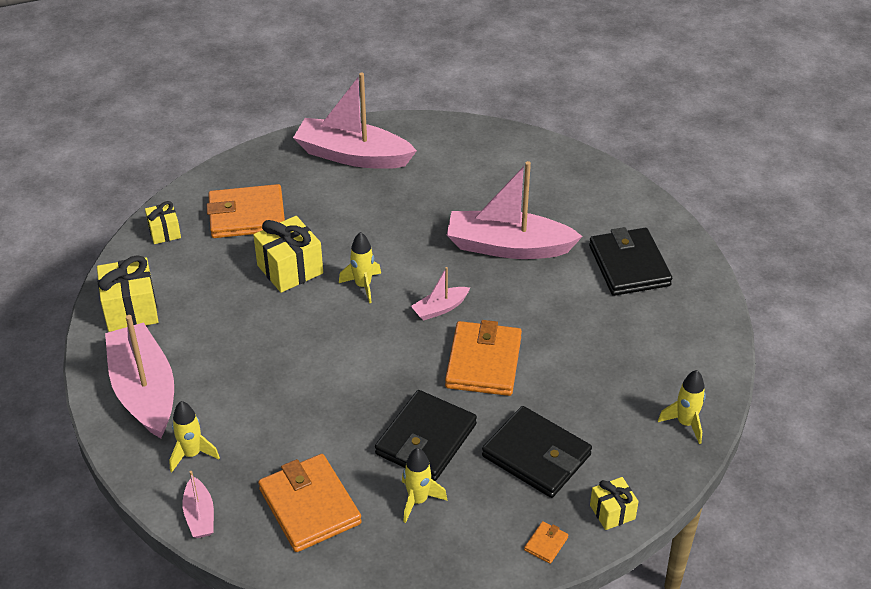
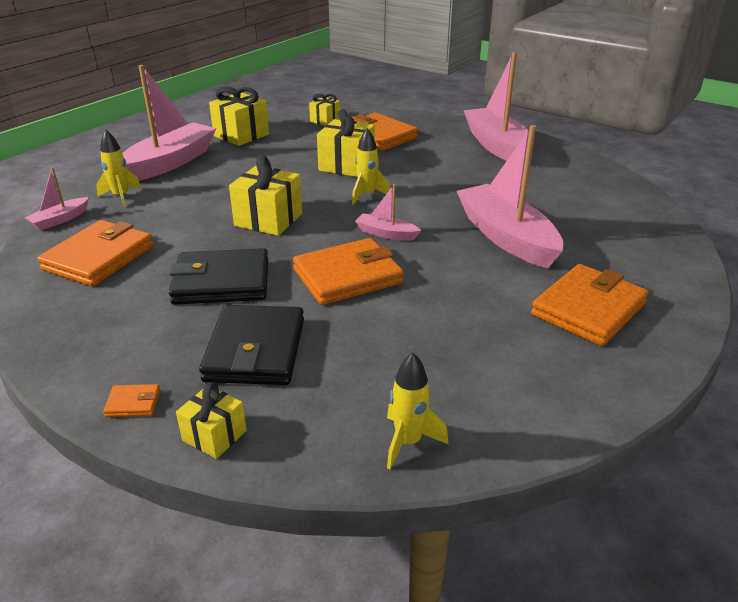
camera: 55 degrees right, 10 degrees down
yellow rocket [402,448,447,523] -> none
black wallet [589,227,672,296] -> orange wallet [531,264,649,346]
none -> yellow gift [229,156,302,236]

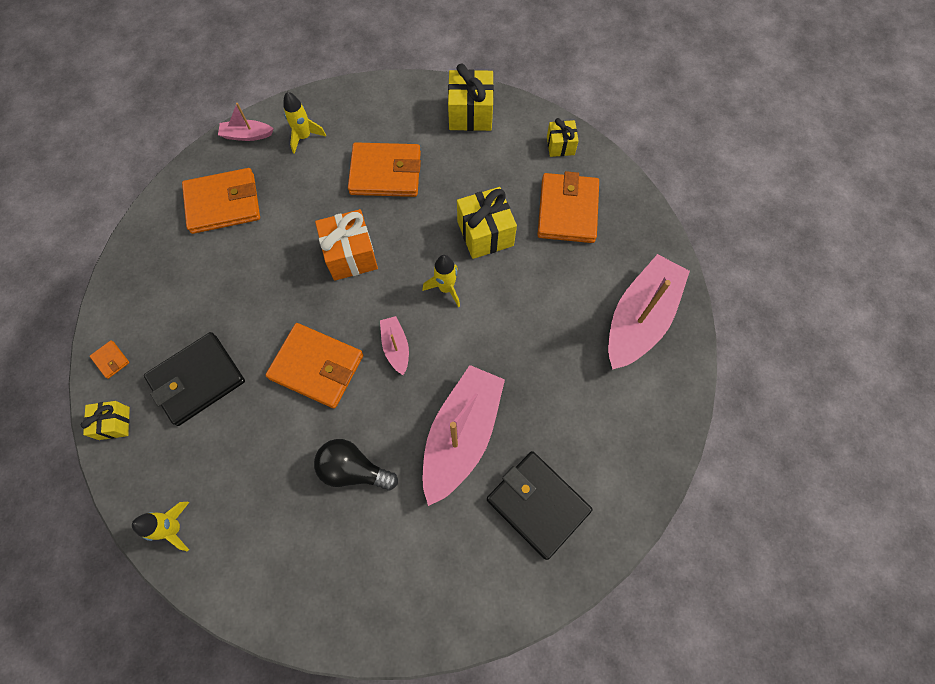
camera: 50 degrees right, 35 degrees up
pink boat [122,65,216,181] -> none
black wallet [169,248,268,305] -> black wallet moved to [487,451,592,560]
yellow gift [229,156,302,236] -> orange gift [315,209,378,281]
orange wallet [531,264,649,346] -> orange wallet moved to [348,142,421,197]
none -> black light bulb [314,439,398,491]

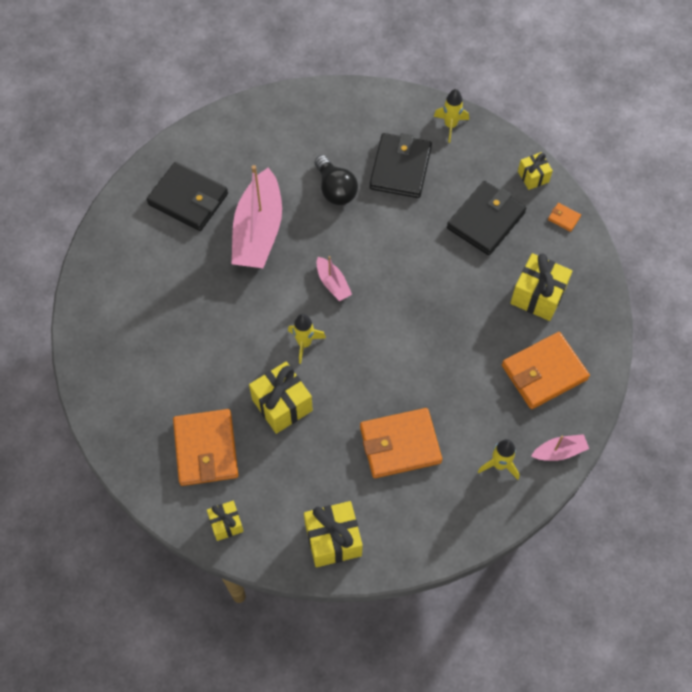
camera: 165 degrees right, 5 degrees down
orange wallet [266,323,363,408] -> none
black light bulb [314,439,398,491] -> black light bulb turned 60 degrees clockwise [315,155,358,205]
orange gift [315,209,378,281] -> none
pink boat [608,254,690,370] -> none
none -> black wallet [370,133,432,198]
none -> yellow gift [510,253,572,321]

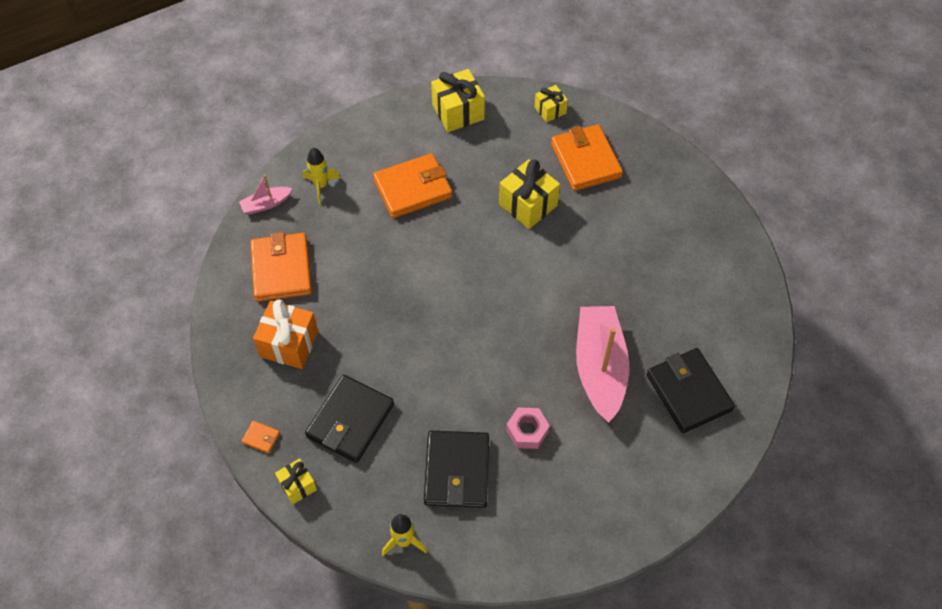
camera: 170 degrees right, 5 degrees down
black wallet [147,162,228,231] -> black wallet turned 45 degrees clockwise [646,348,735,433]
yellow rocket [288,314,326,364] -> none
black light bulb [315,155,358,205] -> pink nut [506,407,550,449]
pink boat [317,256,352,301] -> none
orange wallet [502,332,590,409] -> orange wallet turned 60 degrees counterclockwise [250,232,312,302]
yellow gift [510,253,572,321] -> orange gift [253,300,318,369]

